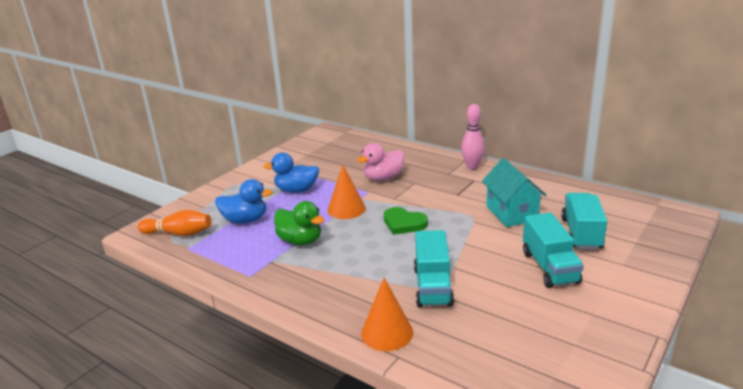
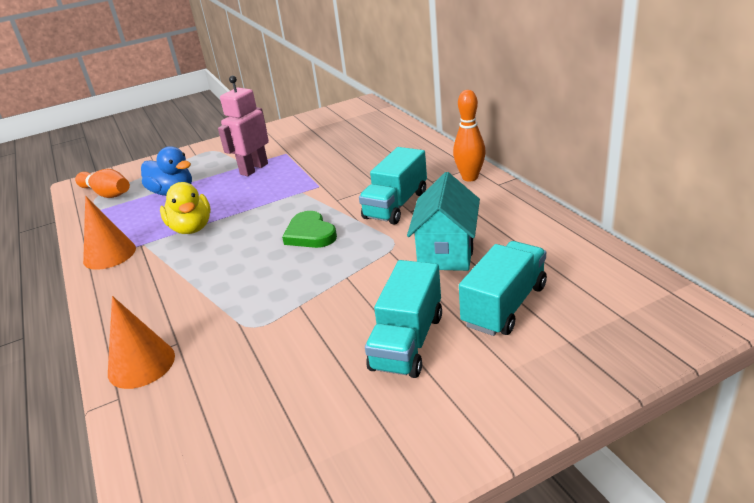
camera: 30 degrees right, 5 degrees up
blue duck [263,153,319,193] -> pink robot [218,75,269,176]
green duck [274,201,325,245] -> yellow duck [160,182,211,234]
orange cone [328,164,366,219] -> orange cone moved to [83,196,136,270]
pink duck [357,143,404,181] -> none
turquoise truck [414,230,454,307] -> turquoise truck moved to [359,147,427,225]
pink bowling pin [461,104,485,169] -> orange bowling pin [453,90,486,182]

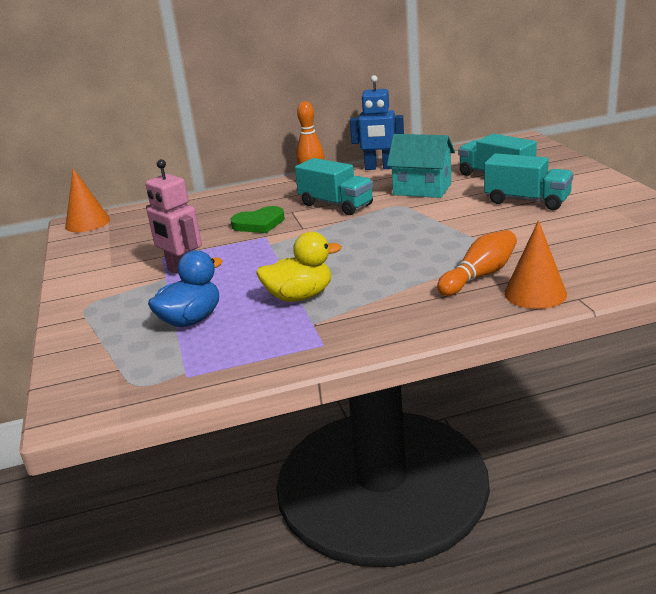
camera: 80 degrees left, 5 degrees down
orange bowling pin [75,169,130,198] -> orange bowling pin moved to [437,230,517,296]
orange cone [83,196,136,270] -> orange cone moved to [65,168,110,232]
green heart [282,211,337,248] -> green heart moved to [230,206,285,233]
none -> blue robot [350,75,404,170]

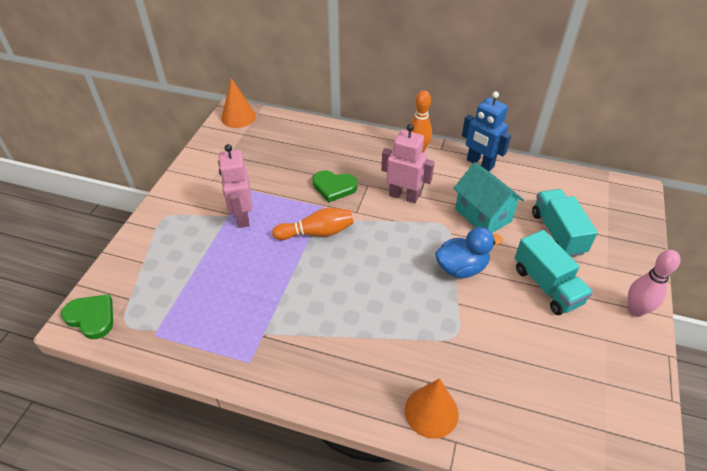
camera: 30 degrees right, 20 degrees up
blue duck [148,250,222,327] -> blue duck moved to [435,227,503,278]
yellow duck [256,232,342,302] -> none
turquoise truck [295,158,373,215] -> pink robot [381,124,435,203]
orange bowling pin [437,230,517,296] -> orange bowling pin moved to [272,208,354,240]
none -> green heart [61,294,113,339]
none -> pink bowling pin [628,250,680,317]

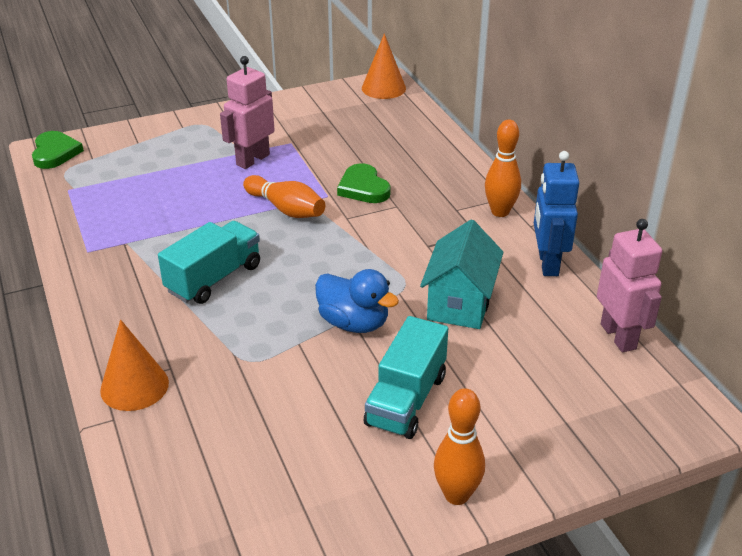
camera: 50 degrees right, 10 degrees down
pink robot [381,124,435,203] -> pink robot moved to [597,219,662,352]
turquoise truck [532,189,598,257] -> turquoise truck moved to [158,221,260,304]
pink bowling pin [628,250,680,317] -> orange bowling pin [434,388,485,505]

